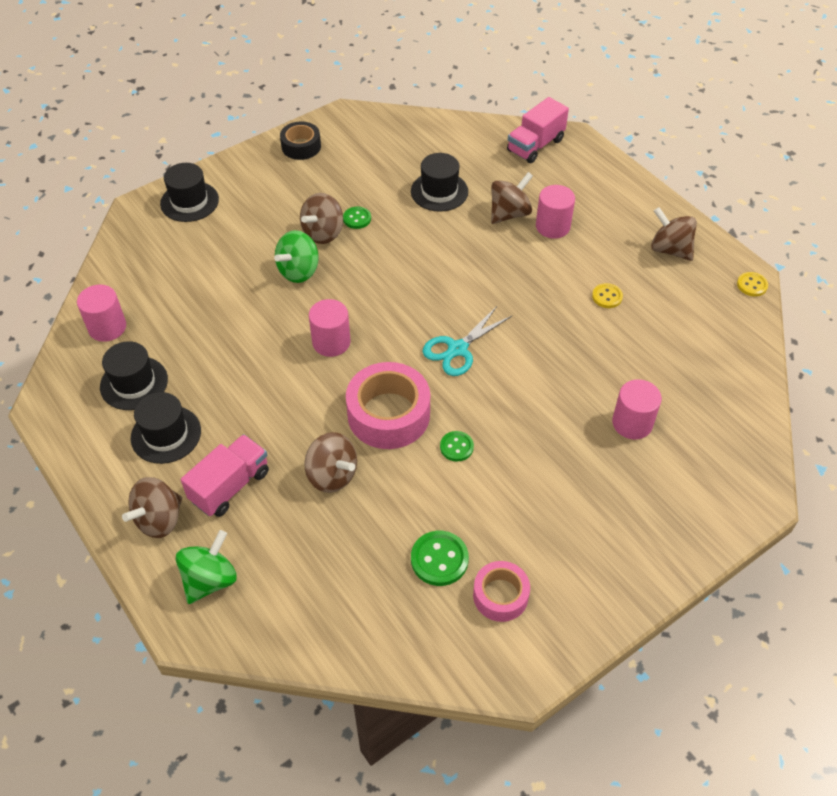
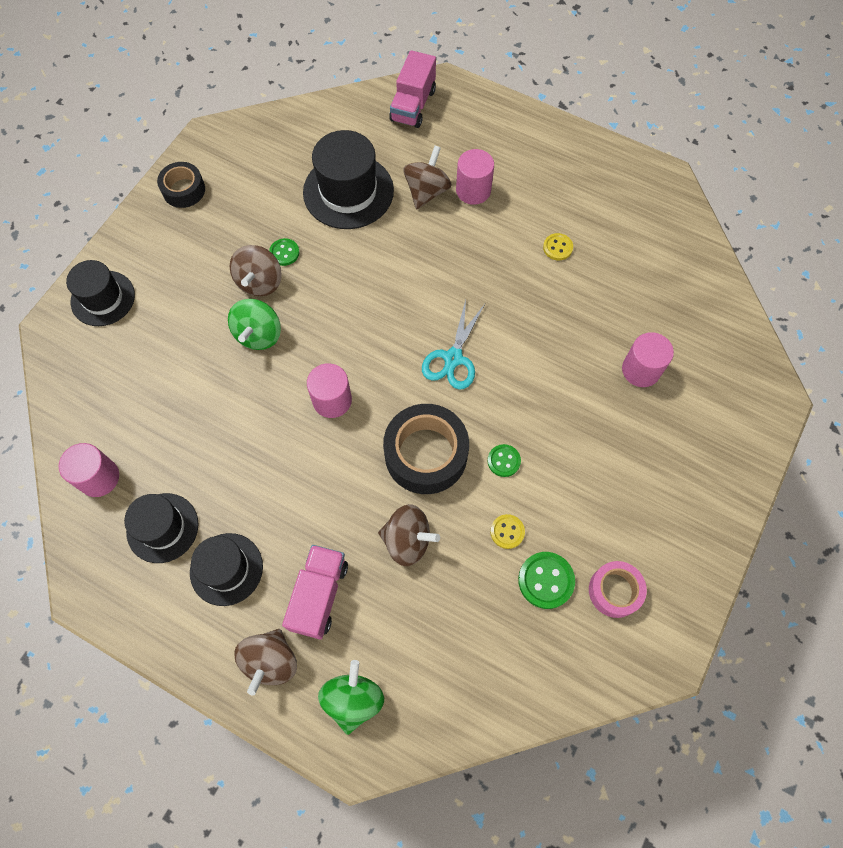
camera: 25 degrees left, 15 degrees up
pink tape [346,362,430,449] -> black tape [383,404,469,494]
black hat [411,153,468,212] -> black hat [303,130,394,229], size x1.52
brown spinning top [651,207,697,261] -> none
yellow button [737,272,768,297] -> yellow button moved to [490,514,525,549]

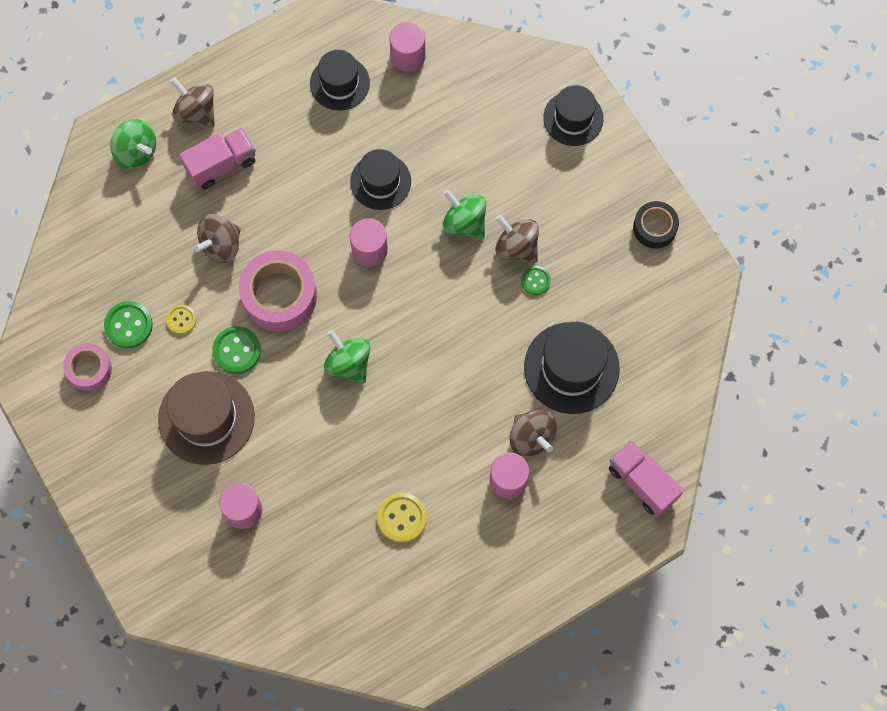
camera: 120 degrees right, 5 degrees up
black hat [190,533,263,606] -> black hat moved to [350,149,411,210]
pink truck [282,545,348,640] -> pink truck turned 75 degrees counterclockwise [179,127,256,189]
black tape [383,404,469,494] -> pink tape [239,250,317,331]
turquoise scissors [422,300,485,390] -> green spinning top [324,330,370,384]
green button [488,444,521,477] -> green button [212,326,261,374], size x1.59
yellow button [543,233,573,260] -> yellow button [377,493,427,543], size x1.59
none -> brown hat [158,371,255,465]

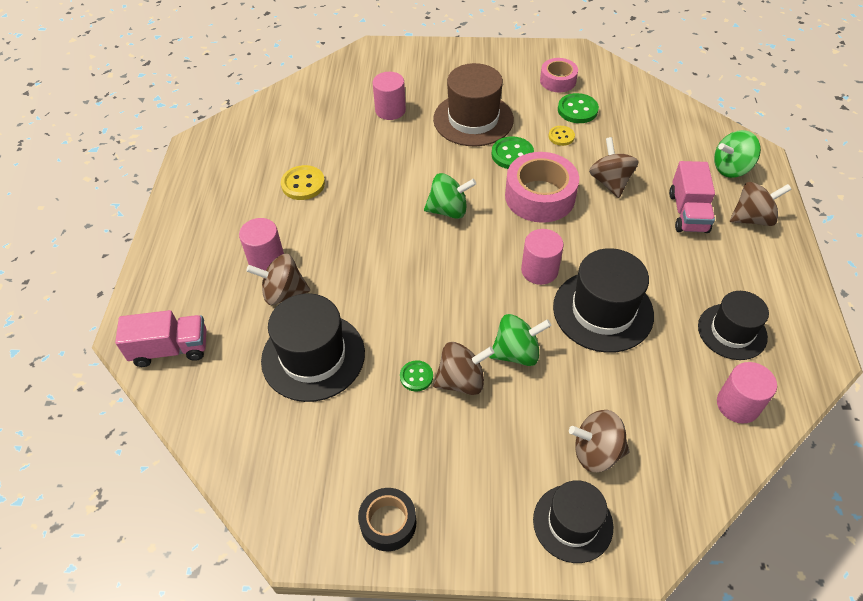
camera: 125 degrees right, 20 degrees down
black hat [350,149,411,210] -> black hat [553,248,654,353], size x1.52
none -> brown spinning top [569,410,630,472]

